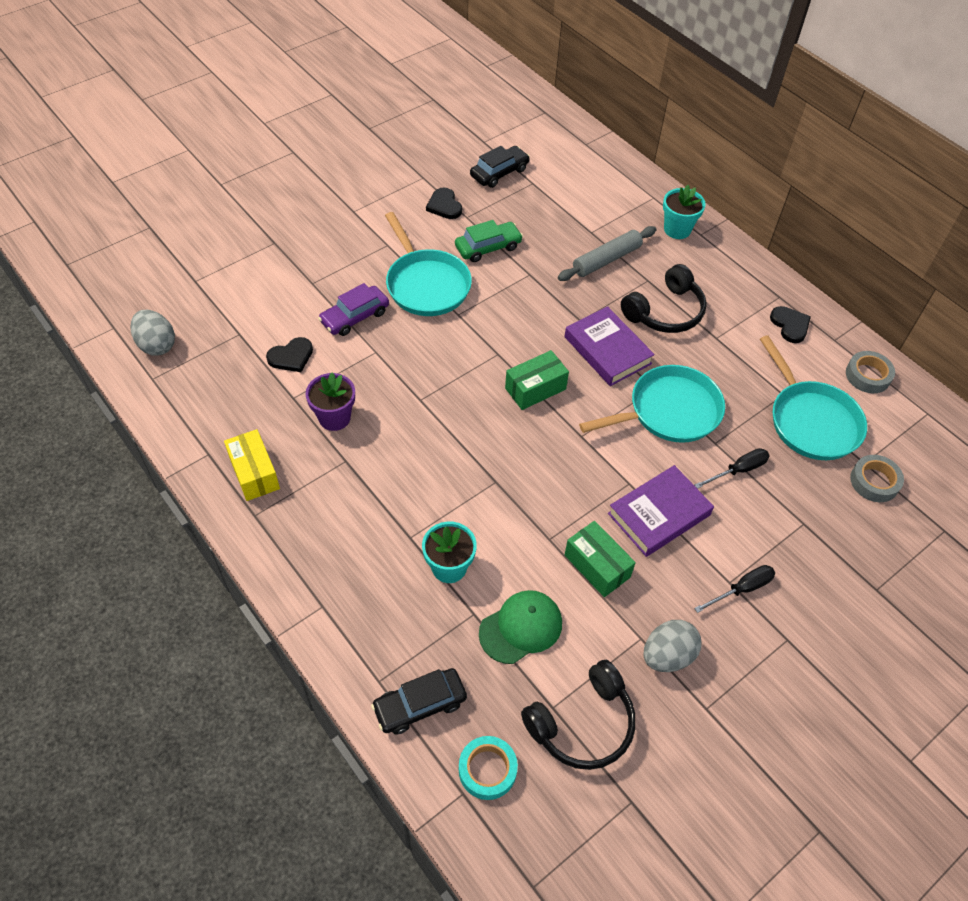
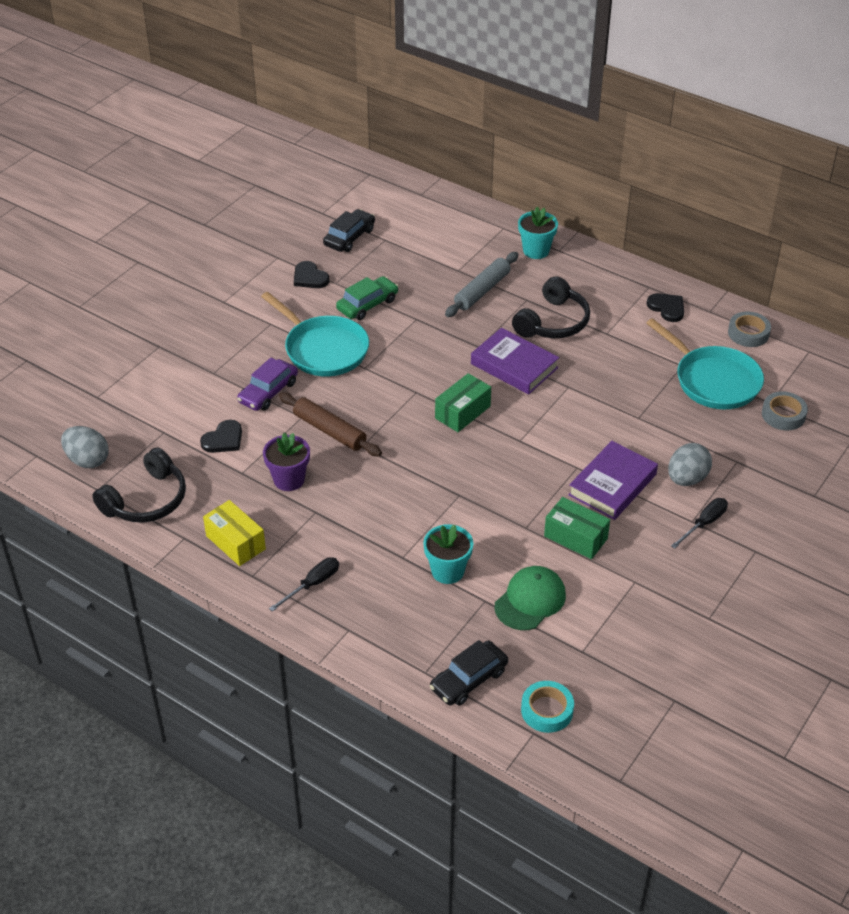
camera: 15 degrees left, 10 degrees down
black headphones [521,660,636,770] -> black headphones moved to [92,447,186,523]
turquoise pan [579,365,725,443] -> none
grey egg [643,620,701,672] -> grey egg moved to [668,443,712,486]
black screwdriver [695,448,770,489] -> black screwdriver moved to [269,557,339,612]
none -> brown rolling pin [279,392,382,456]

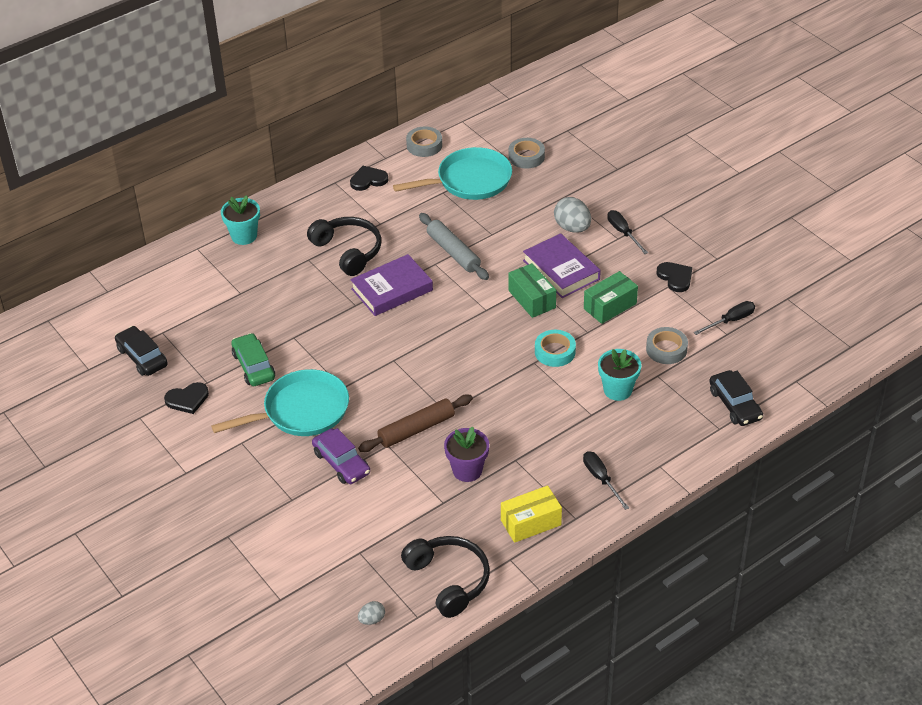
camera: 70 degrees left, 0 degrees up
grey egg [61,426,109,468] -> grey egg [358,601,385,625], size x0.53
black heart [200,420,242,453] -> black heart moved to [657,262,692,292]
green box [435,373,491,432] -> green box moved to [508,263,556,318]
grey rolling pin [445,252,519,317] -> grey rolling pin moved to [419,213,489,280]
green cap [495,566,566,630] -> grey tape [646,327,688,364]
turquoise tape [521,681,574,733] -> turquoise tape moved to [535,330,576,367]
none -> black screwdriver [694,301,755,335]

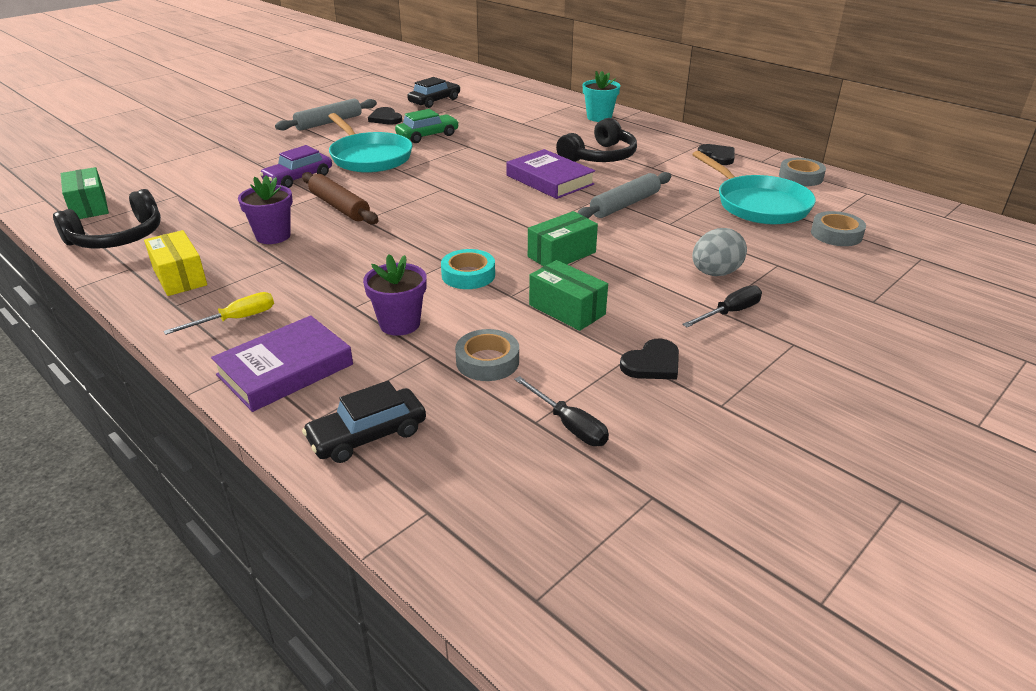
camera: 80 degrees right, 10 degrees down
grey egg [358,601,385,625] -> green box [61,167,109,219]
purple book [523,233,601,298] -> purple book moved to [211,315,353,412]
black screwdriver [583,451,629,510] -> yellow screwdriver [163,292,274,335]
turquoise flower pot [598,349,641,401] -> purple flower pot [363,254,427,336]
none -> grey rolling pin [275,99,377,131]

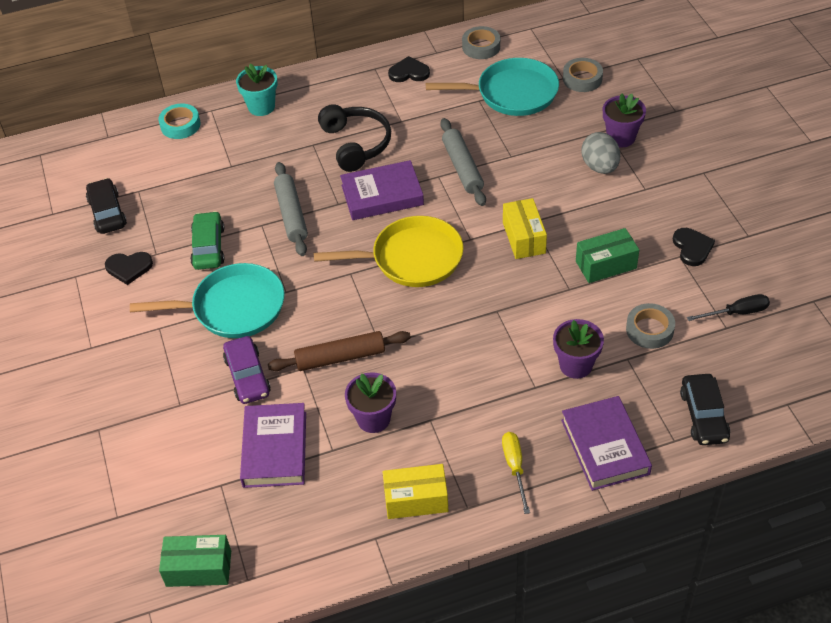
camera: 60 degrees left, 15 degrees up
black headphones [53,189,161,249] -> none
grey rolling pin [275,99,377,131] -> grey rolling pin moved to [274,162,308,256]
turquoise tape [441,249,495,289] -> turquoise tape moved to [158,104,201,139]
green box [528,211,598,266] -> yellow box [503,198,547,259]
black screwdriver [682,285,762,327] -> none
none -> purple book [240,403,306,488]
none -> yellow pan [314,216,463,287]
none -> purple flower pot [603,94,646,147]

